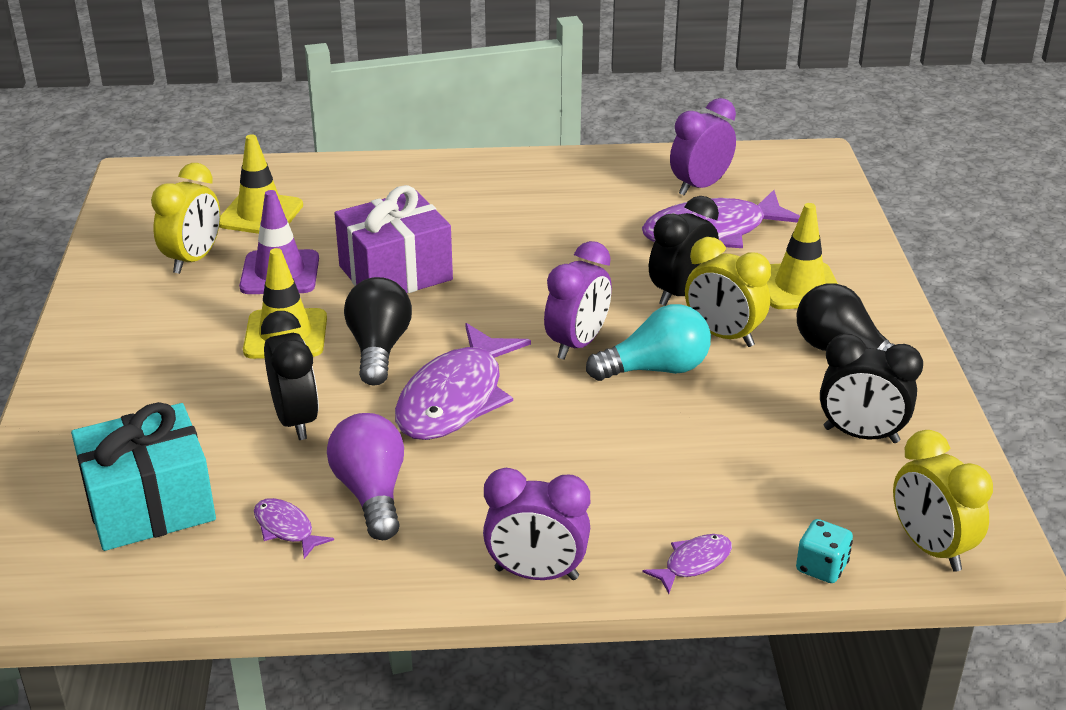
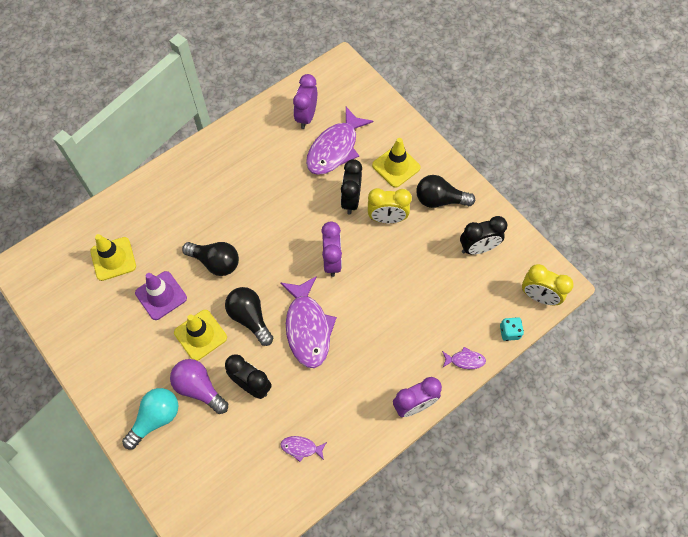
camera: 35 degrees left, 30 degrees up
turquoise gift [71,402,216,551] -> none
yellow clock [151,163,220,274] -> none
purple light bulb [327,413,404,540] -> purple light bulb moved to [170,359,228,414]
purple gift [334,185,453,293] -> black light bulb [182,242,239,276]
turquoise light bulb [586,304,711,381] -> turquoise light bulb moved to [122,388,178,449]
purple fish [643,534,732,594] -> purple fish turned 75 degrees clockwise [442,347,486,369]

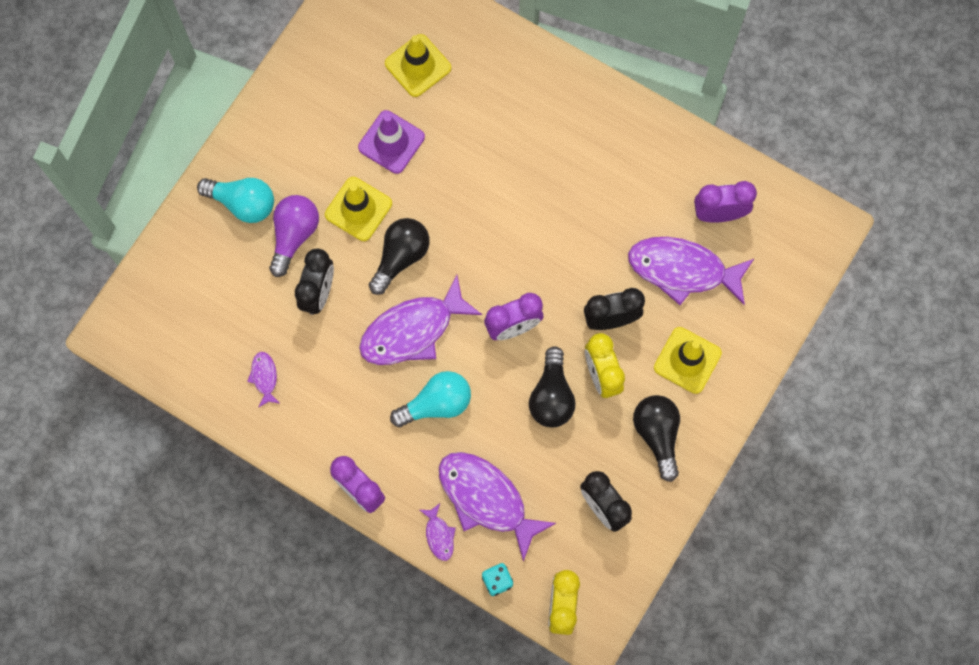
camera: 70 degrees right, 10 degrees up
black light bulb [182,242,239,276] -> black light bulb moved to [529,346,576,427]
none -> turquoise light bulb [390,371,471,427]
none -> purple fish [439,452,556,562]

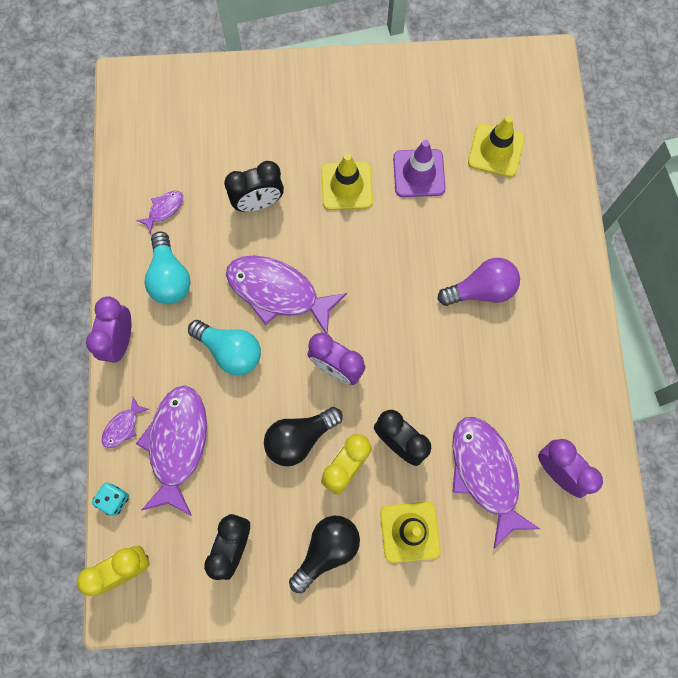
camera: 55 degrees right, 0 degrees up
turquoise light bulb [197,178,274,223] -> turquoise light bulb moved to [144,231,191,304]
purple light bulb [269,195,319,277] -> purple light bulb moved to [438,258,520,306]
black light bulb [369,218,430,295] -> none

